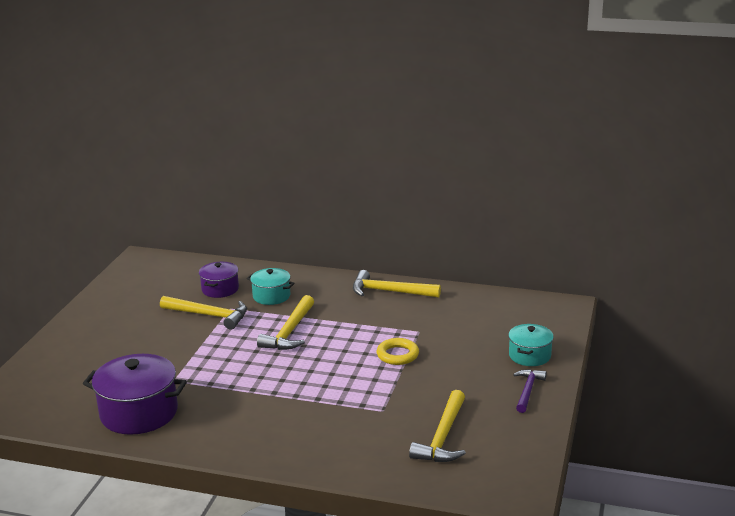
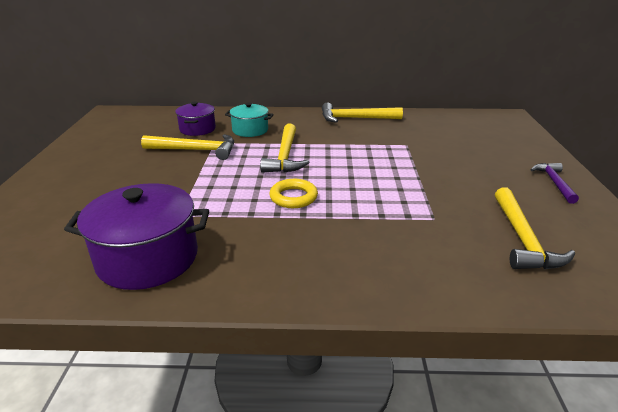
camera: 15 degrees left, 5 degrees up
yellow ring [377,338,419,365] -> yellow ring moved to [269,179,318,208]
turquoise pot [508,324,554,366] -> none

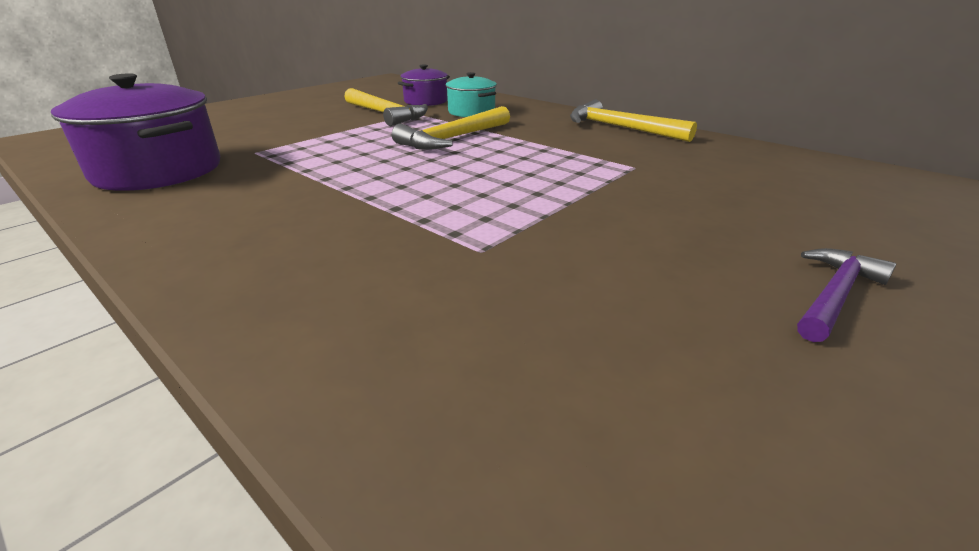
camera: 40 degrees right, 0 degrees up
yellow ring [269,179,318,208] -> none
yellow hammer [495,187,575,270] -> none

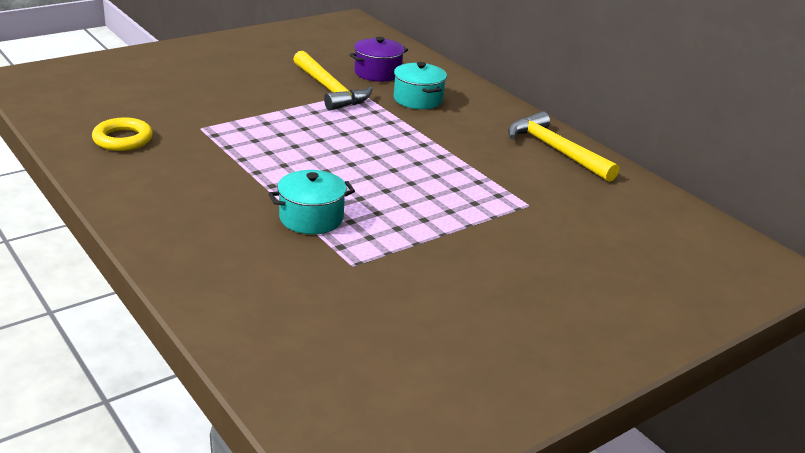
camera: 10 degrees right, 0 degrees up
purple pot [51,73,220,191] -> yellow ring [92,117,153,151]
yellow hammer [392,106,510,150] -> none
purple hammer [797,248,896,342] -> none
none -> turquoise pot [268,170,355,234]

